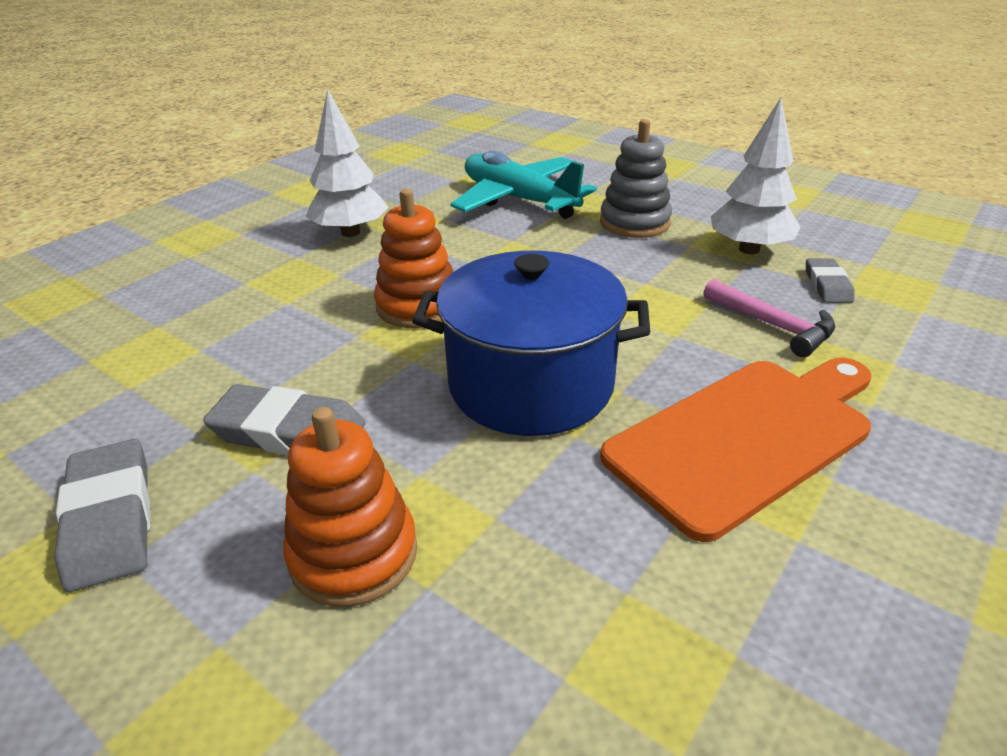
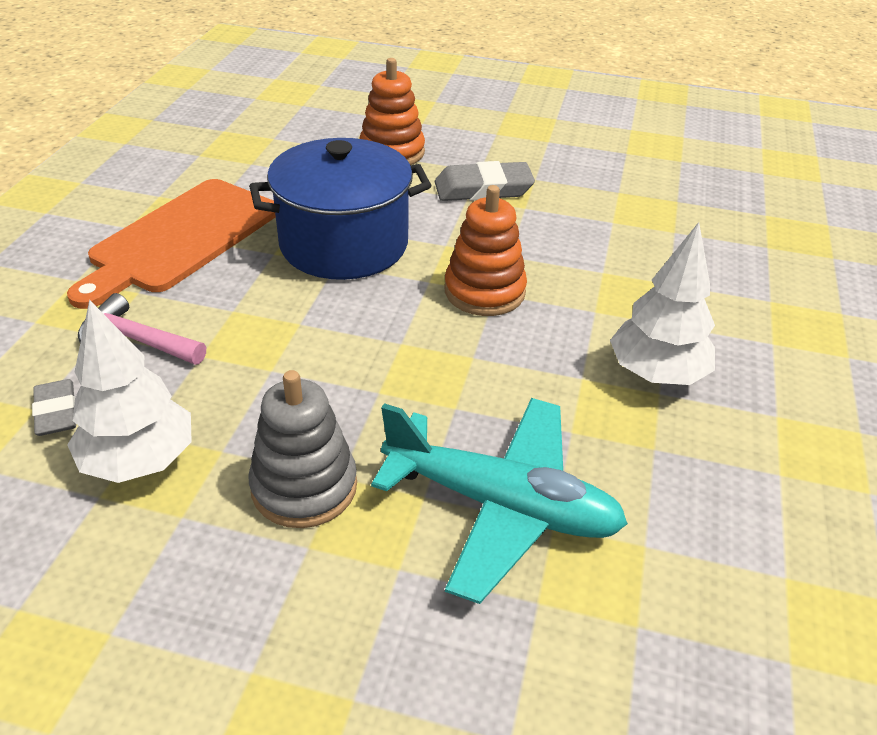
camera: 155 degrees right, 5 degrees up
grey eraser [55,439,150,592] -> none

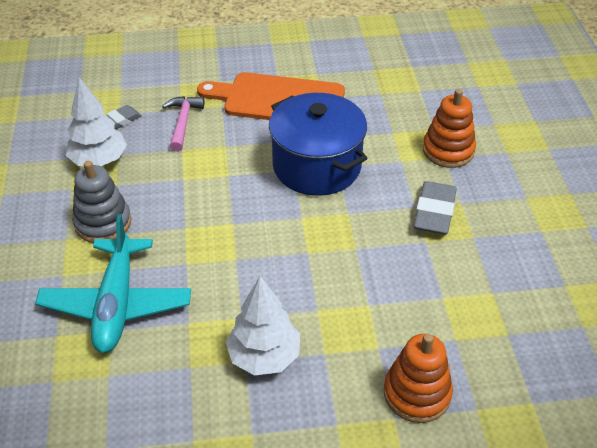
camera: 70 degrees right, 5 degrees up
grey eraser [435,161,535,201] -> grey eraser turned 45 degrees clockwise [414,181,457,235]
orange stacking toy [444,185,527,316] -> orange stacking toy moved to [384,334,453,423]

